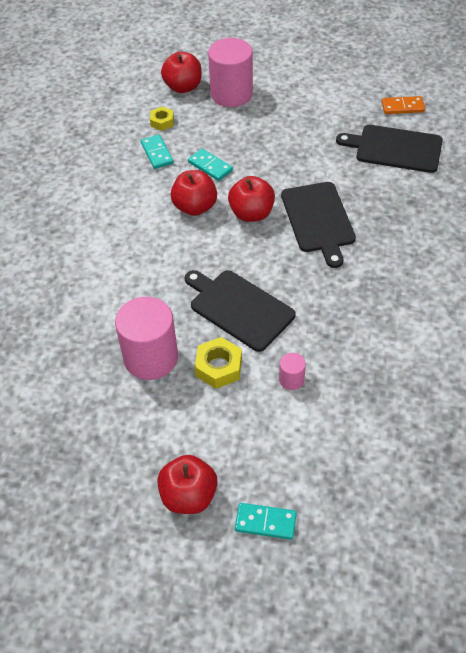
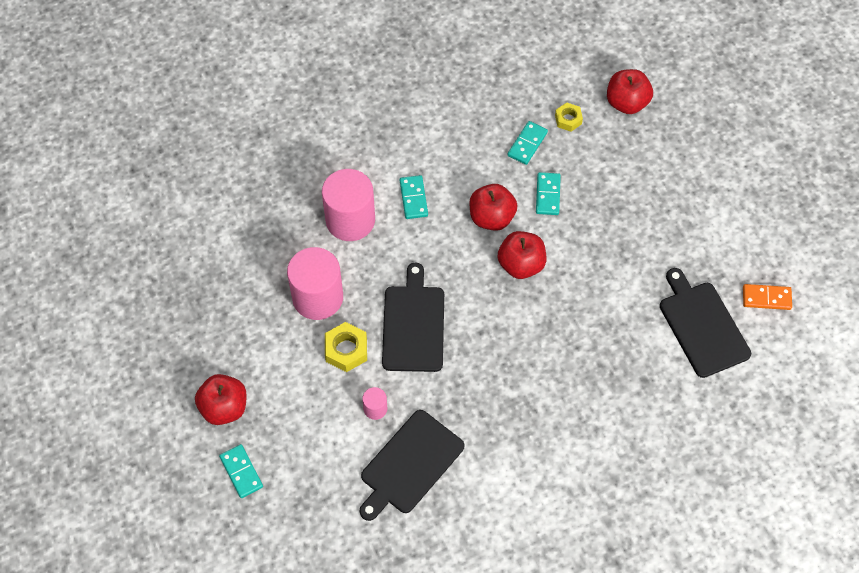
camera: 50 degrees right, 10 degrees up
pink cylinder [208,38,253,107] -> pink cylinder moved to [322,169,375,241]
black cutting board [281,182,356,268] -> black cutting board moved to [359,410,465,521]
orange domino [382,96,425,114] -> orange domino turned 45 degrees counterclockwise [743,284,792,310]
none -> turquoise domino [400,175,428,219]

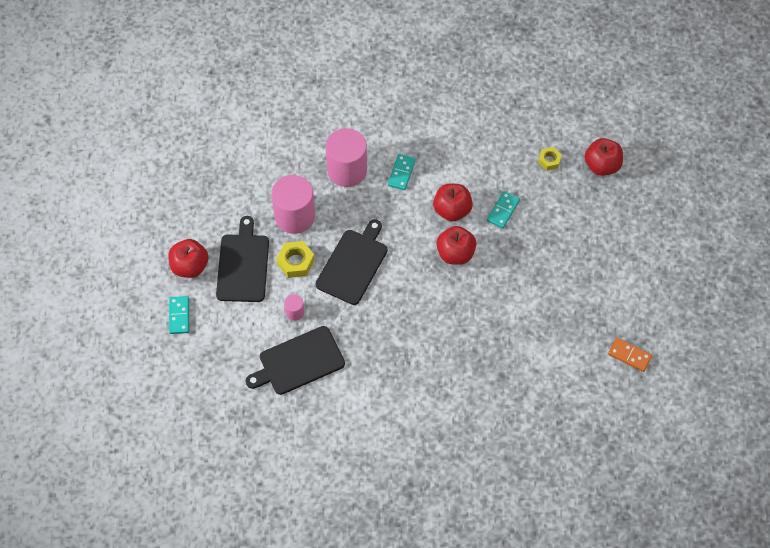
camera: 25 degrees right, 0 degrees up
turquoise domino [507,121,548,165] -> none
black cutting board [660,268,751,378] -> black cutting board moved to [216,216,269,302]

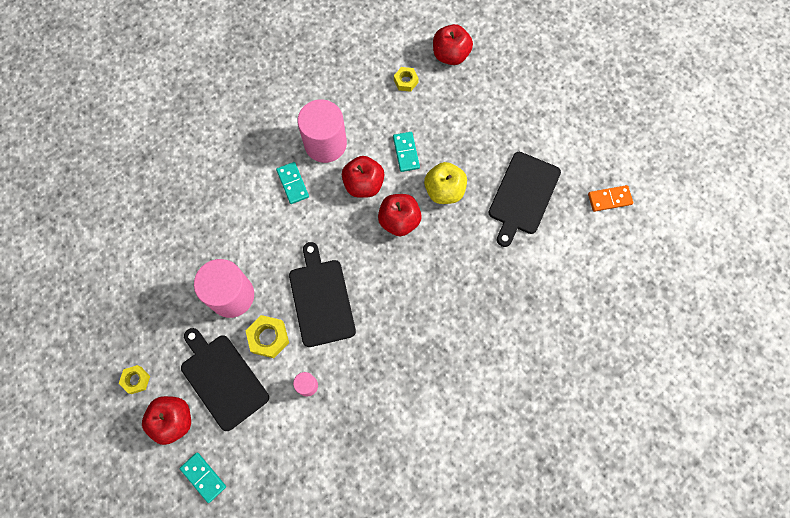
camera: 40 degrees left, 10 degrees up
black cutting board [246,326,345,395] -> black cutting board moved to [488,152,561,247]
pink cylinder [326,128,367,187] -> pink cylinder moved to [297,99,347,163]
none -> yellow nut [119,365,150,394]
none -> yellow apple [424,162,467,204]

